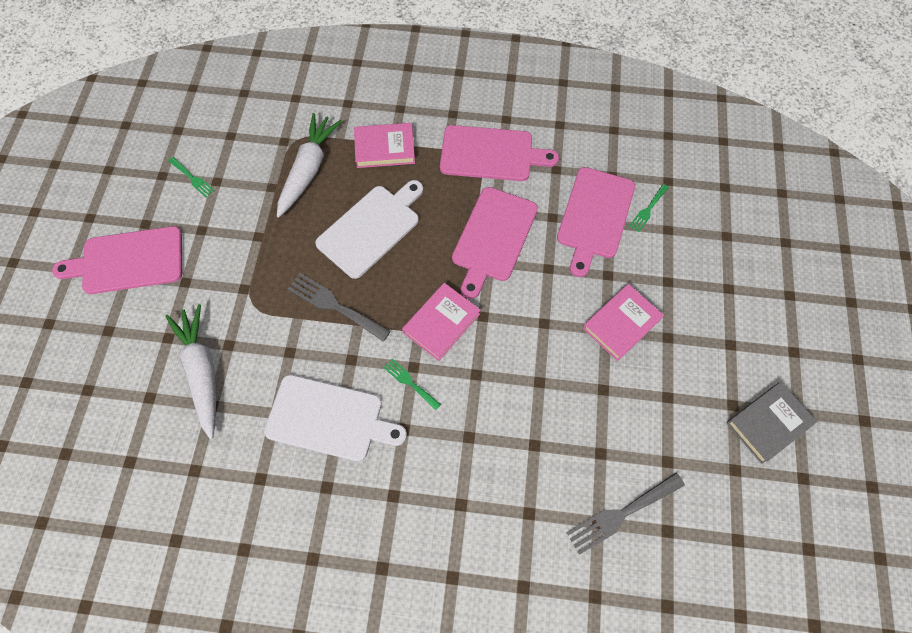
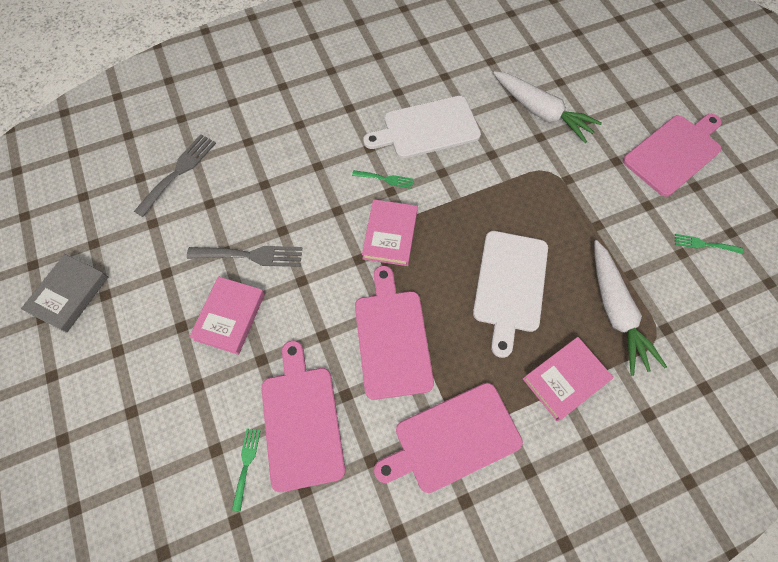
camera: 150 degrees right, 0 degrees up
grey fork [288,273,391,342] -> grey fork moved to [187,246,302,267]

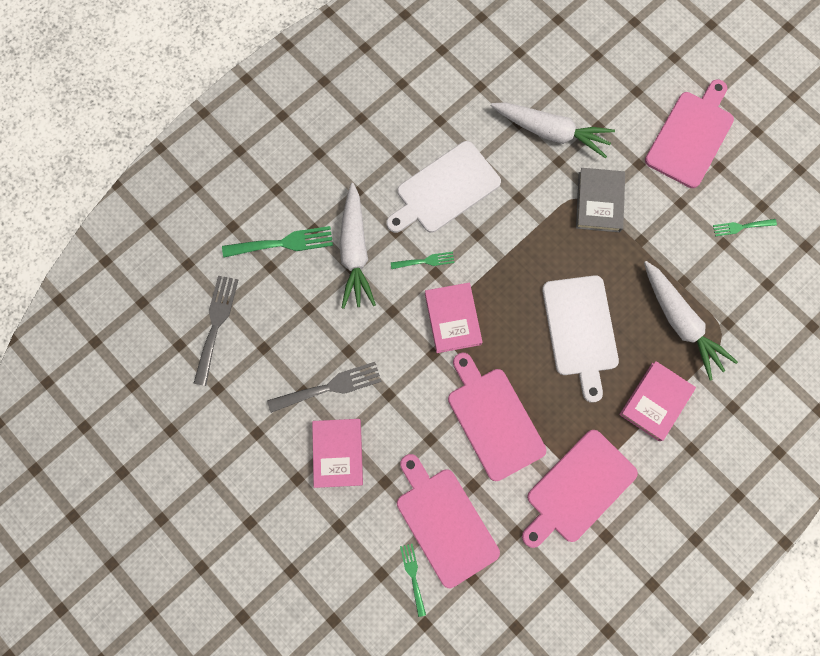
camera: 20 degrees left, 10 degrees up
grey book [21,254,108,333] -> grey book moved to [576,168,625,233]
none -> green fork [222,226,333,258]
none -> white carrot [340,183,376,309]

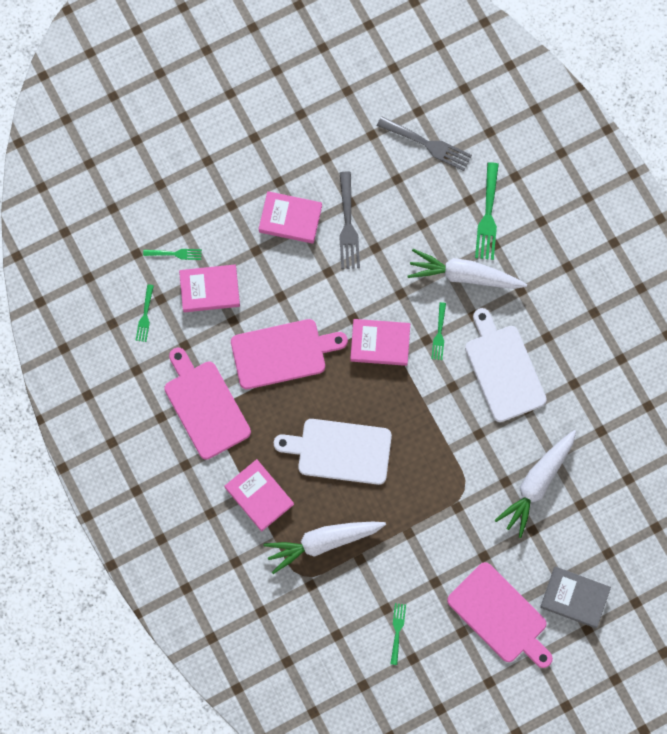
camera: 105 degrees right, 0 degrees up
pink cutting board [397,454,500,588] -> pink book [179,265,240,312]
grey book [576,168,625,233] -> grey book moved to [540,566,611,628]
none -> green fork [136,284,154,342]

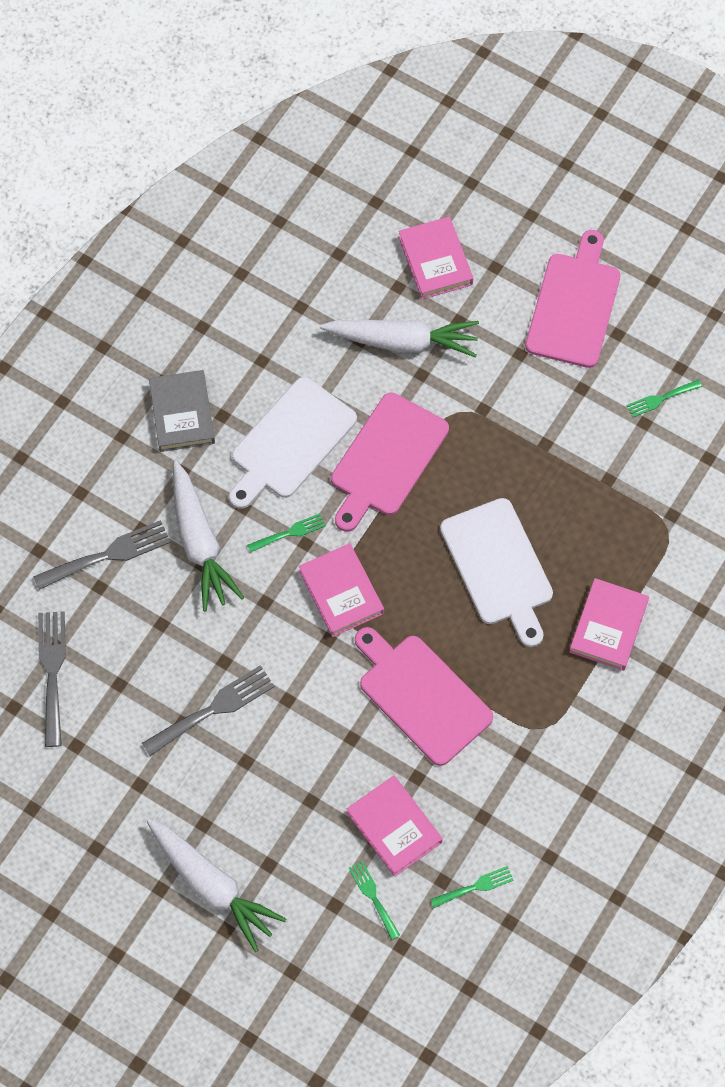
camera: 120 degrees left, 10 degrees down
pink cutting board [164,348,251,460] -> pink cutting board moved to [331,392,449,532]
pink book [259,191,322,244] -> pink book moved to [399,217,473,299]
white carrot [264,522,386,574] -> white carrot moved to [147,819,286,952]
green fork [475,162,499,260] -> grey fork [33,520,171,590]
grey book [540,566,611,628] -> grey book moved to [149,370,215,452]

